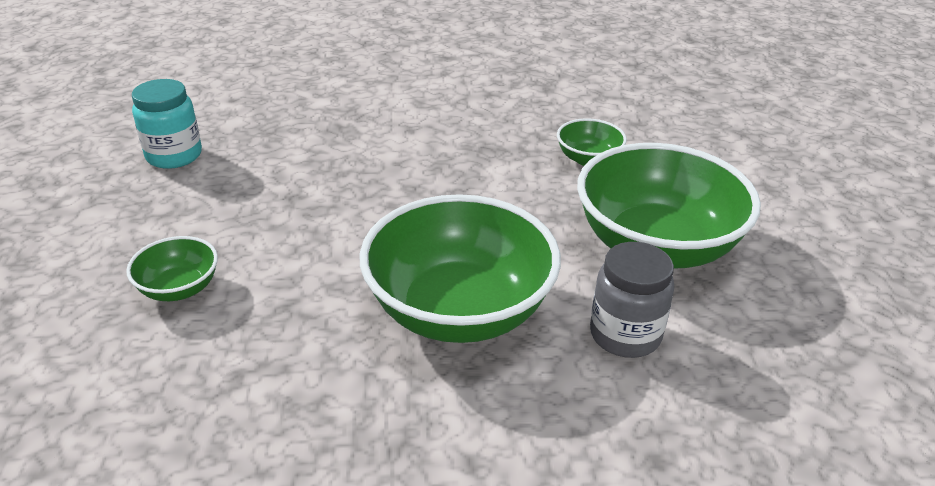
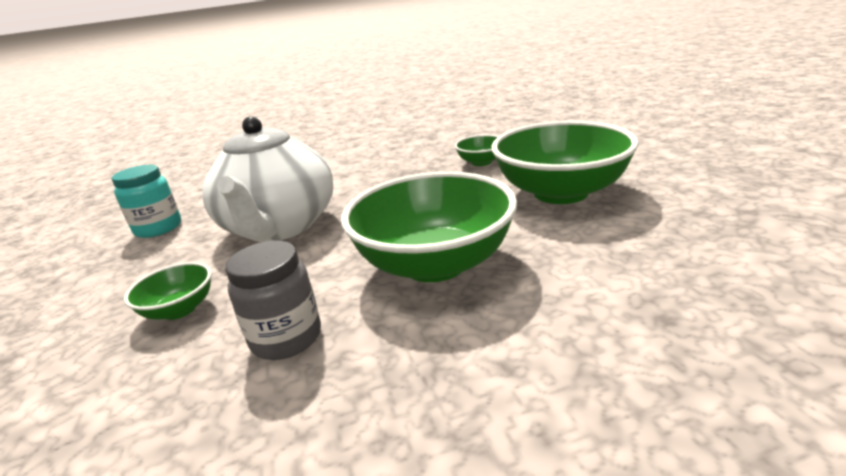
camera: 10 degrees left, 10 degrees down
grey jar [590,242,674,358] -> grey jar moved to [225,241,321,360]
none -> white teapot [202,116,333,242]

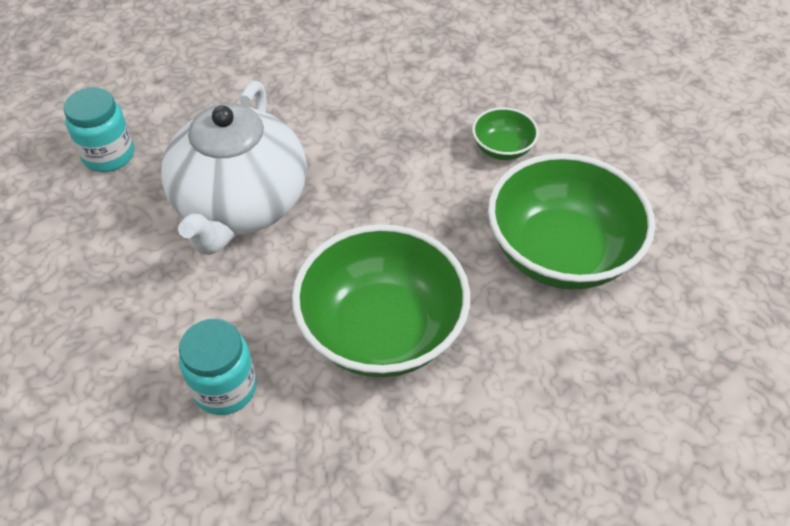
camera: 10 degrees right, 25 degrees up
green bowl [124,262,211,320] -> none
grey jar [225,241,321,360] -> turquoise jar [179,319,257,415]

